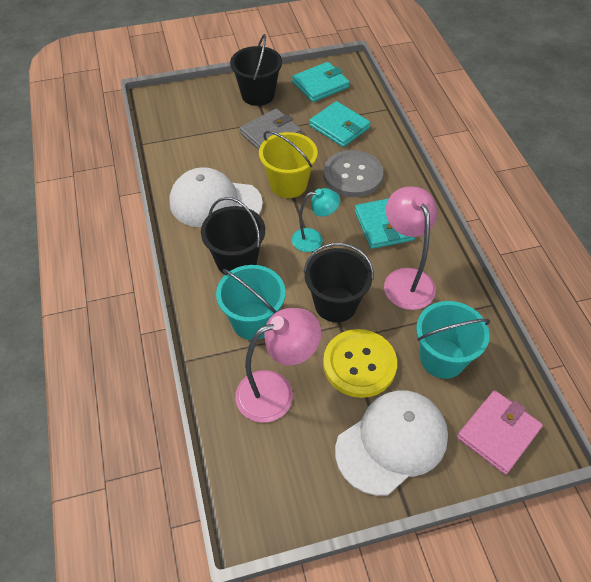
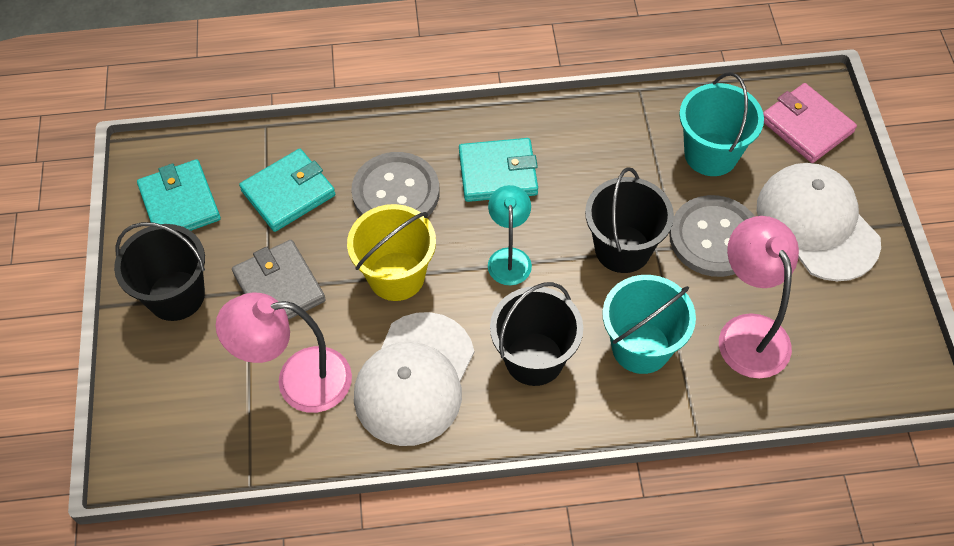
camera: 80 degrees left, 5 degrees up
yellow button [323,329,397,398] -> grey button [669,195,755,277]
pink lamp [384,187,437,310] -> pink lamp moved to [216,293,352,413]

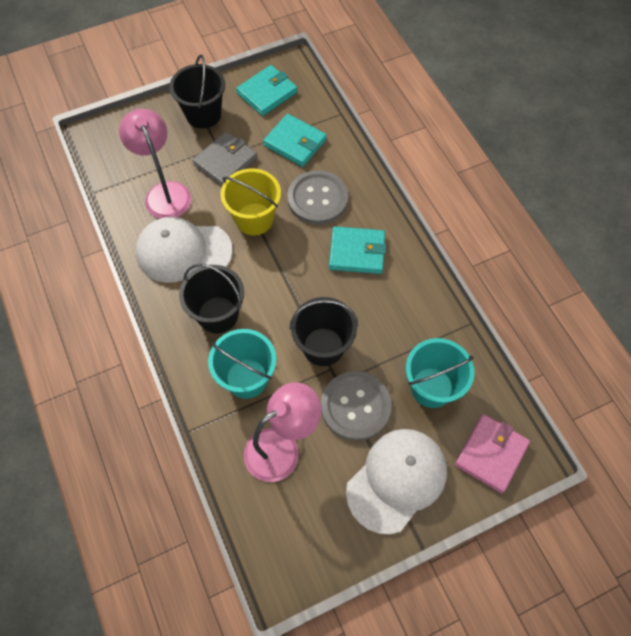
camera: 70 degrees right, 5 degrees up
turquoise wallet [459,138,538,202] -> turquoise wallet turned 60 degrees counterclockwise [329,226,386,274]
turquoise lamp [488,185,532,285] -> none

